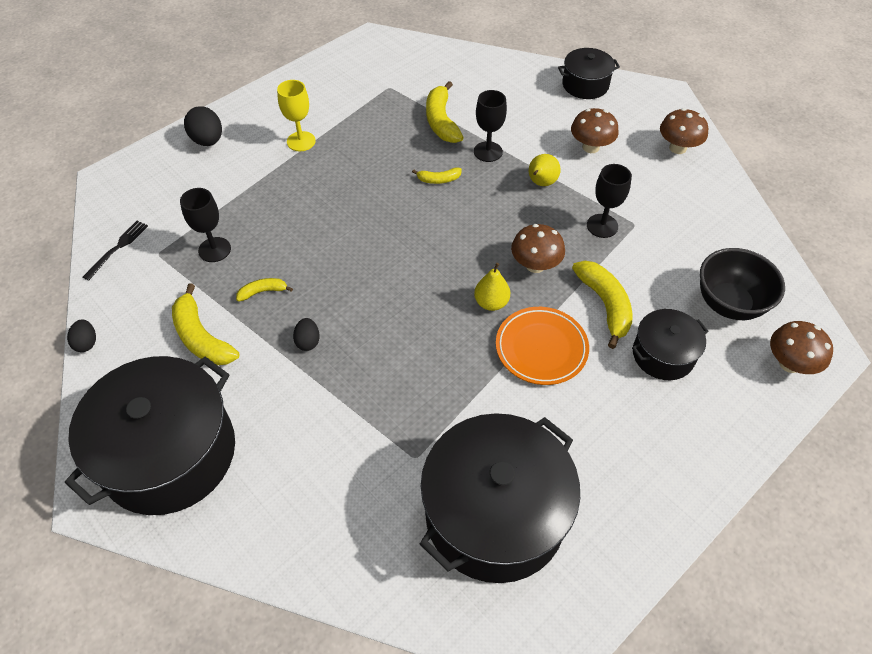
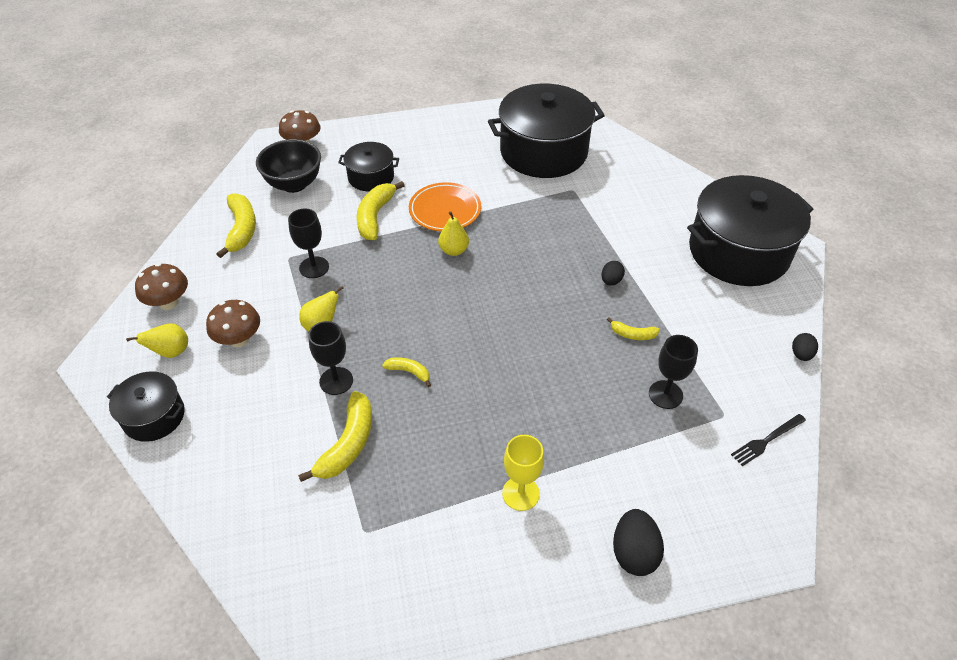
camera: 150 degrees left, 5 degrees down
yellow banana [172,284,239,365] -> yellow banana moved to [217,193,256,258]
brown mushroom [511,224,565,273] -> none
none -> yellow pear [126,323,188,358]

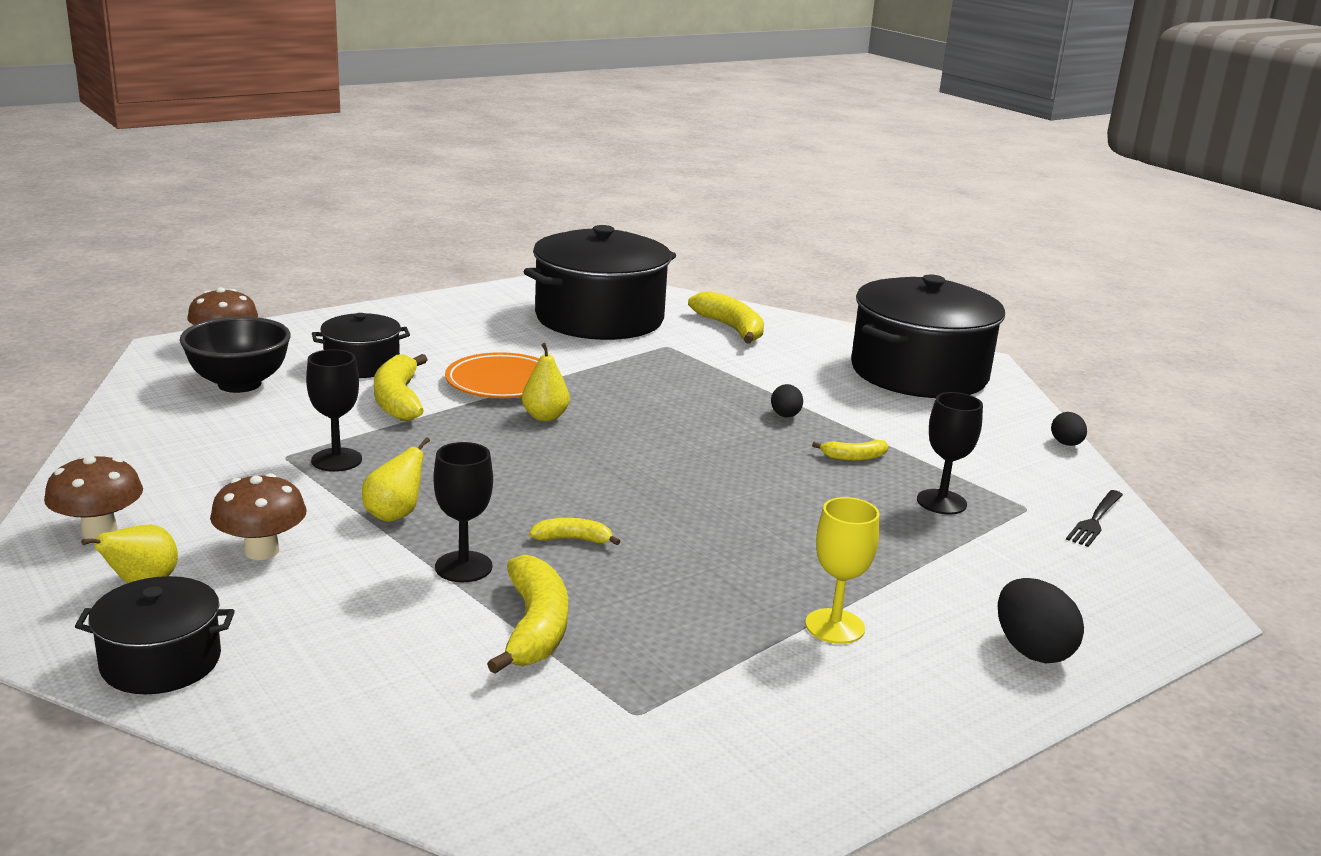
camera: 25 degrees left, 25 degrees down
yellow banana [217,193,256,258] -> yellow banana moved to [688,291,764,344]

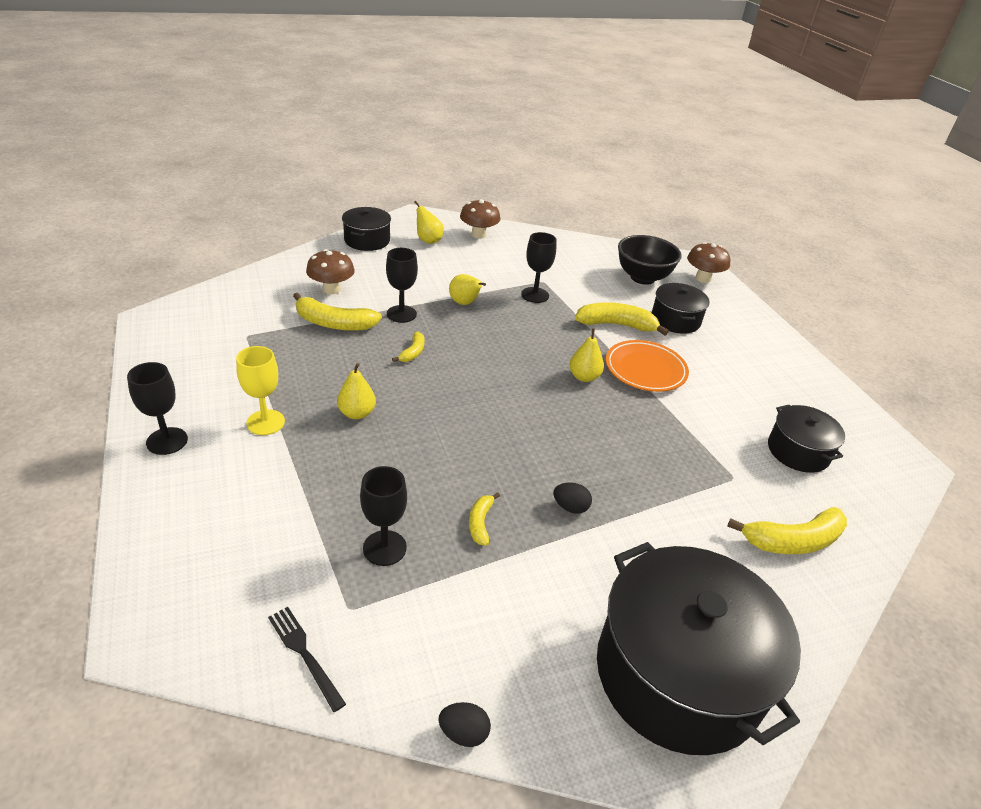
camera: 105 degrees right, 15 degrees up
brown mushroom [210,473,307,560] -> brown mushroom moved to [306,249,355,294]
black pot [524,225,676,340] -> black pot [768,405,845,473], size x0.51
black egg [998,578,1084,663] -> none
none -> black goblet [127,362,188,455]
none -> yellow pear [337,363,376,419]

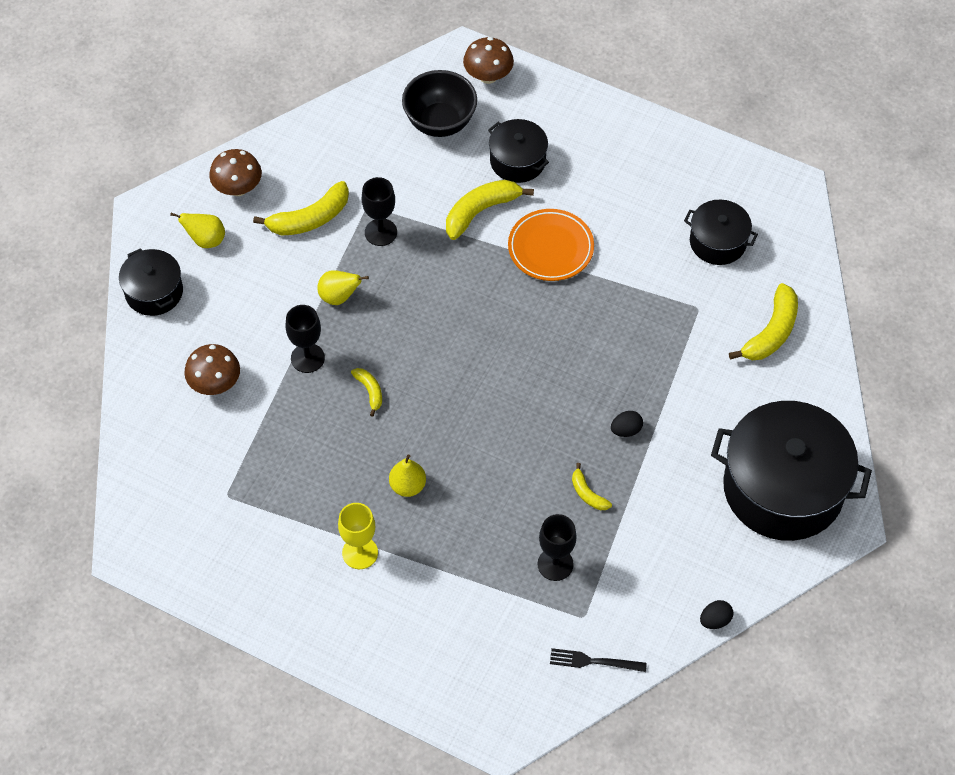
camera: 40 degrees left, 20 degrees up
black goblet [127,362,188,455] -> none
yellow banana [293,292,382,331] -> yellow banana moved to [253,181,349,235]
yellow pear [569,329,604,382] -> none

